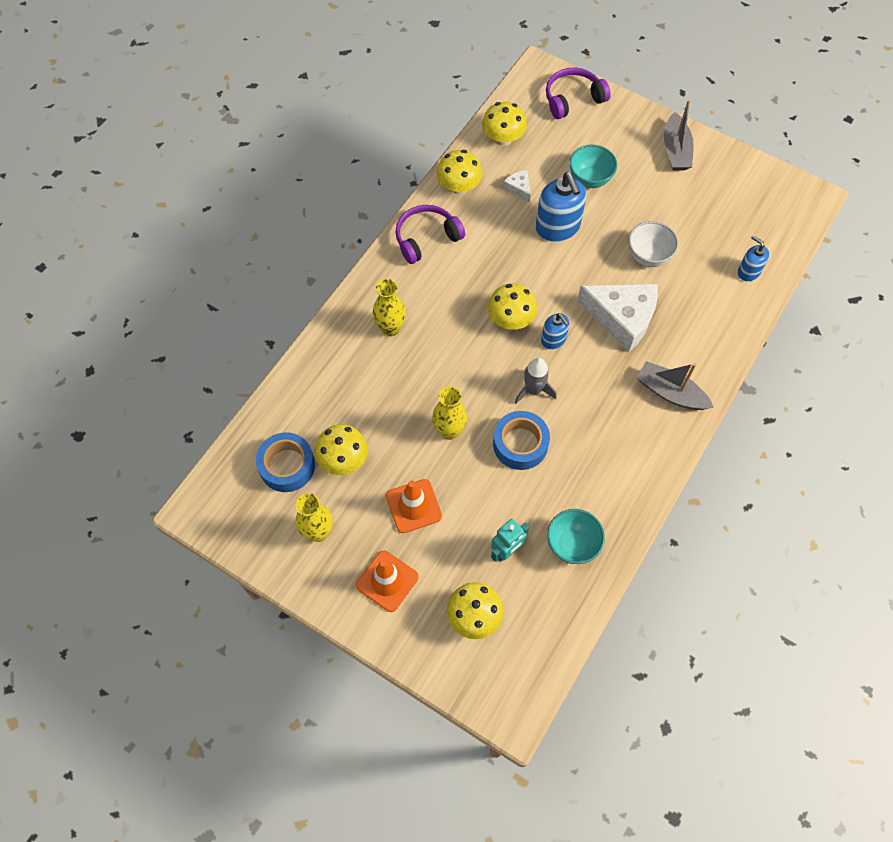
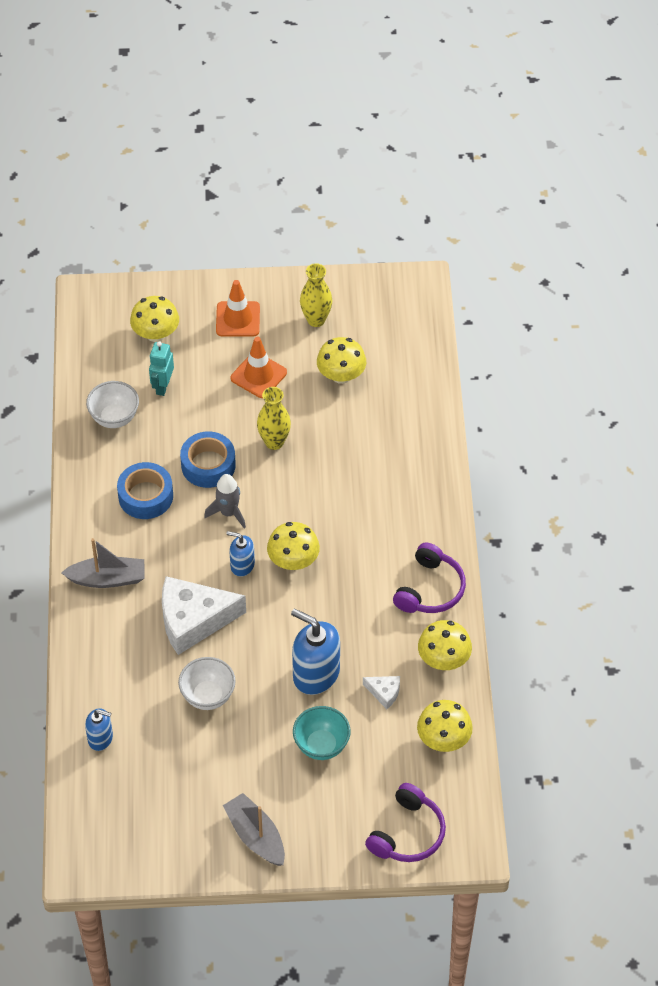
camera: 145 degrees right, 10 degrees down
blue tape [256,432,315,492] -> blue tape moved to [117,462,173,519]
yellow vase [373,279,406,336] -> none
turquoise bowl [547,509,605,564] -> white bowl [86,381,139,428]

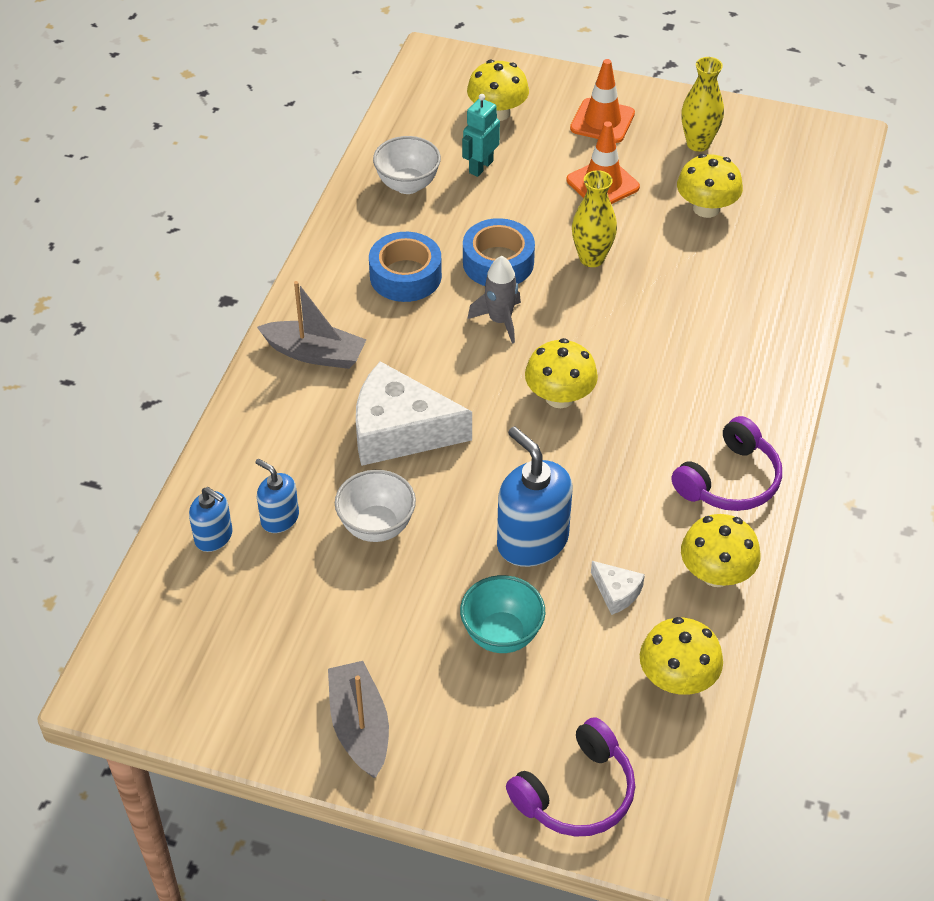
camera: 20 degrees right, 5 degrees down
blue soap dispenser [227,531,255,577] -> blue soap dispenser moved to [255,459,299,533]

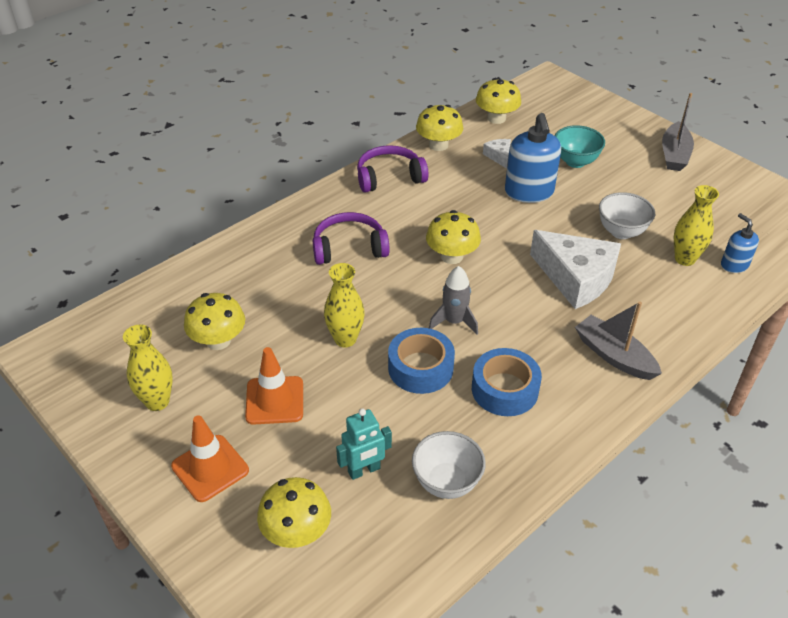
camera: 150 degrees left, 5 degrees down
blue soap dispenser [255,459,299,533] -> yellow vase [674,185,719,266]
purple headphones [506,717,635,837] -> purple headphones moved to [313,212,390,265]

